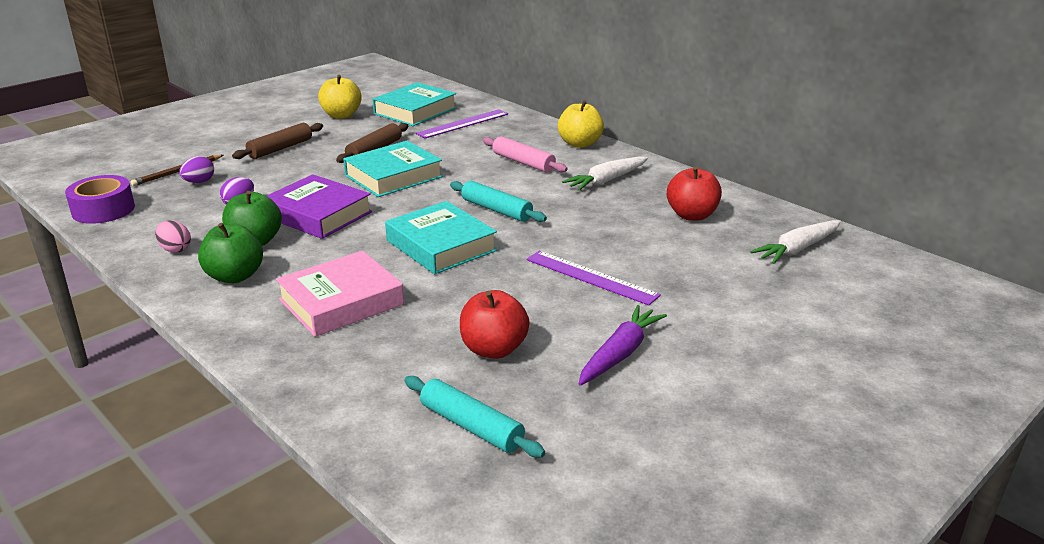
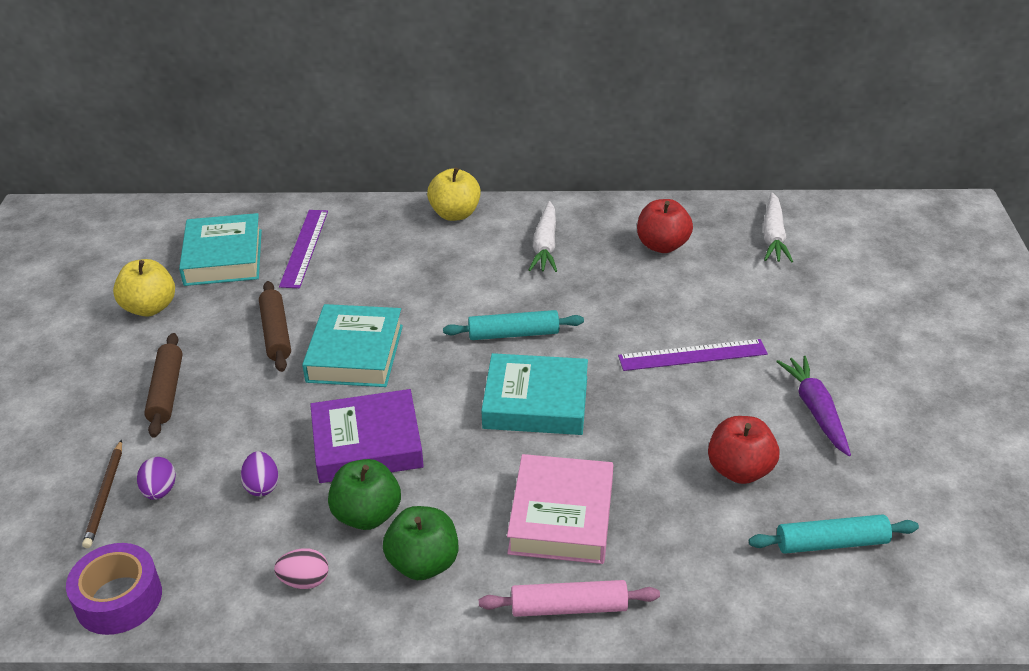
camera: 45 degrees left, 10 degrees up
pink rolling pin [483,136,568,173] -> pink rolling pin moved to [479,580,660,617]

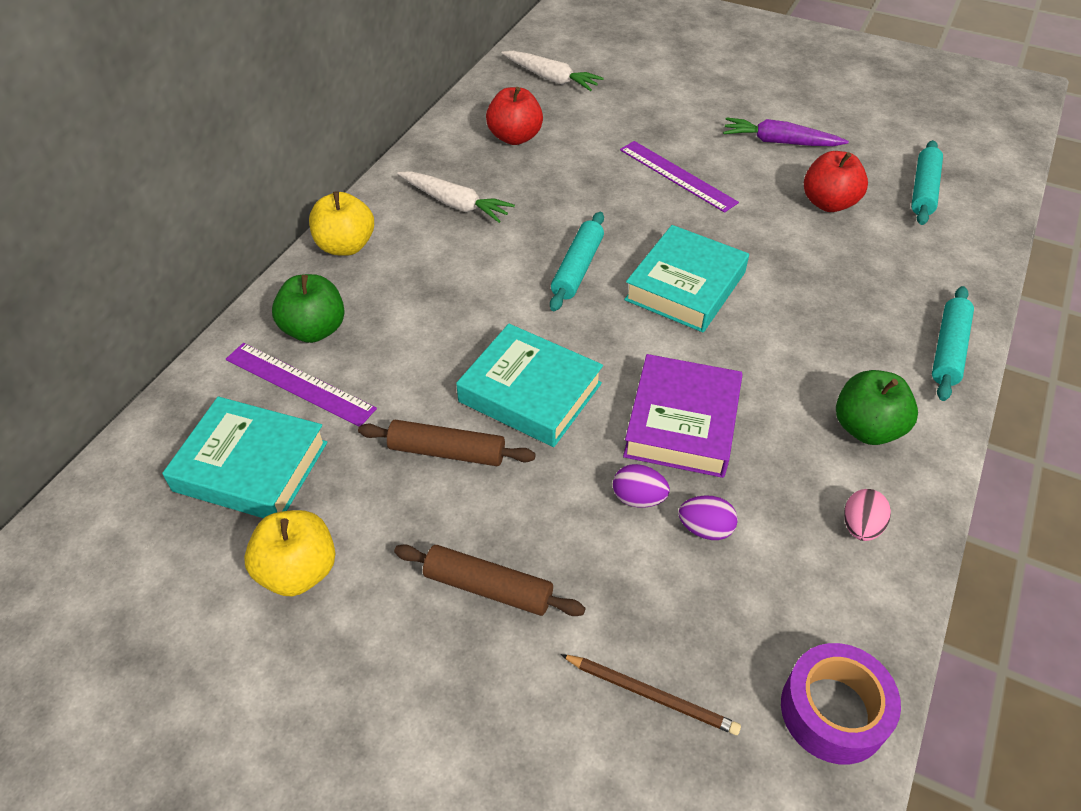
camera: 65 degrees left, 10 degrees up
purple egg [137,457,176,500] -> purple egg moved to [613,464,670,508]
green apple [328,459,401,530] -> green apple moved to [272,274,345,343]
pink rolling pin [479,580,660,617] -> turquoise rolling pin [932,286,974,401]
pink book [507,454,613,564] -> none
purple ruler [618,339,768,371] -> purple ruler turned 60 degrees counterclockwise [620,141,739,213]

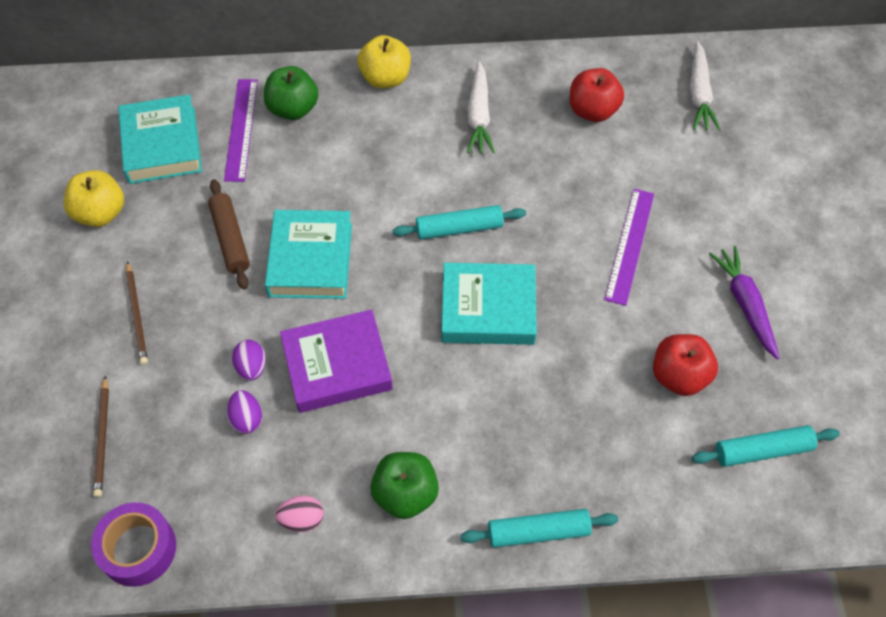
camera: 60 degrees right, 10 degrees up
brown rolling pin [394,544,585,616] -> brown pencil [126,261,148,365]

